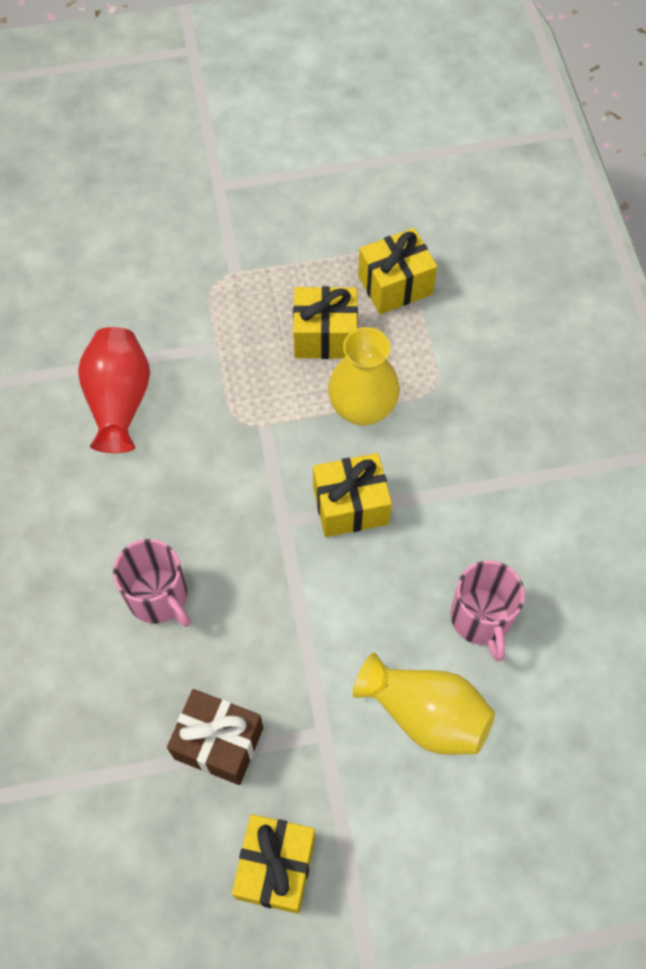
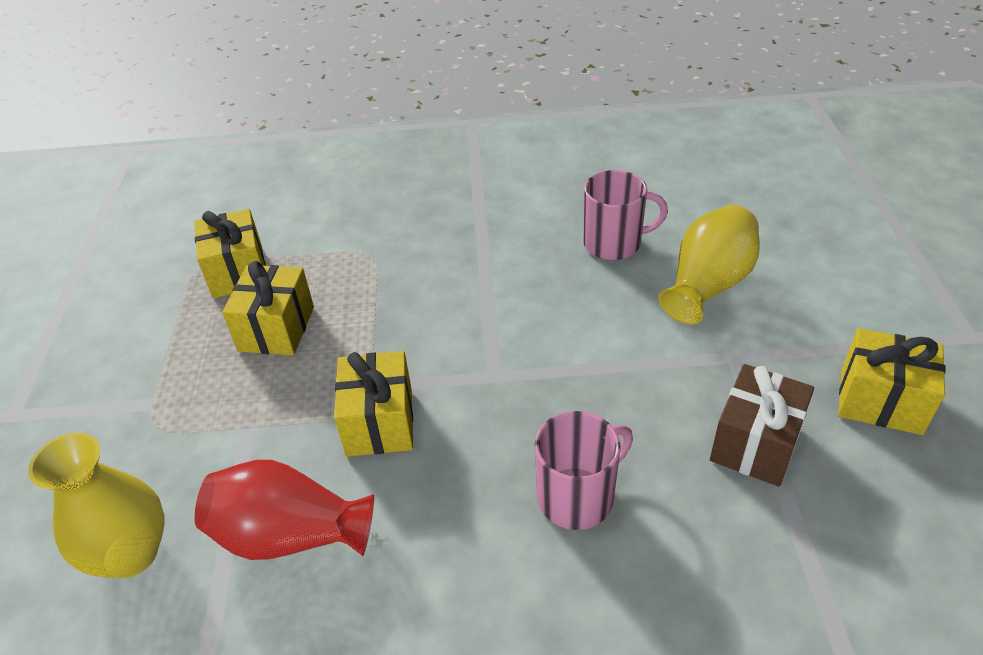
camera: 80 degrees left, 20 degrees down
yellow gift [313,453,392,537] -> yellow gift moved to [334,351,413,457]
yellow vase [328,327,400,426] -> yellow vase moved to [28,432,164,578]

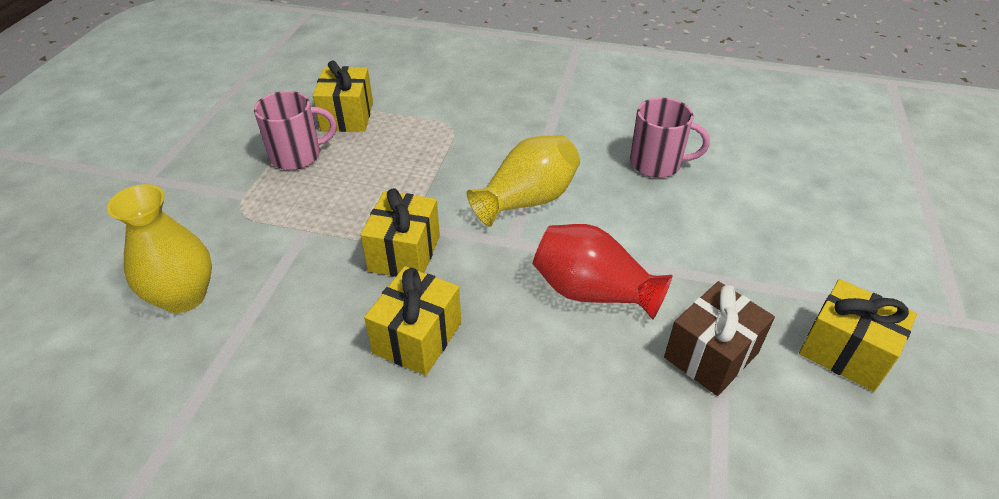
camera: 15 degrees right, 0 degrees up
red vase [195,460,374,560] -> red vase moved to [533,224,673,320]
yellow gift [222,261,314,355] -> yellow gift moved to [364,266,461,376]
pink mug [535,411,633,530] -> pink mug moved to [254,91,337,170]
yellow vase [658,205,760,325] -> yellow vase moved to [467,135,580,227]

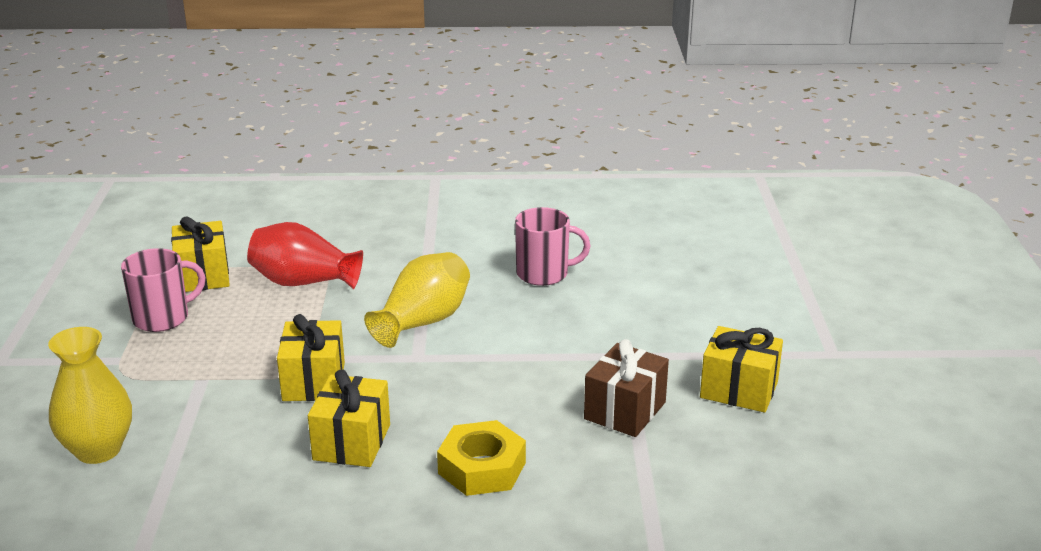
camera: 15 degrees left, 15 degrees down
red vase [533,224,673,320] -> red vase moved to [247,222,363,289]
none -> yellow nut [437,420,526,496]

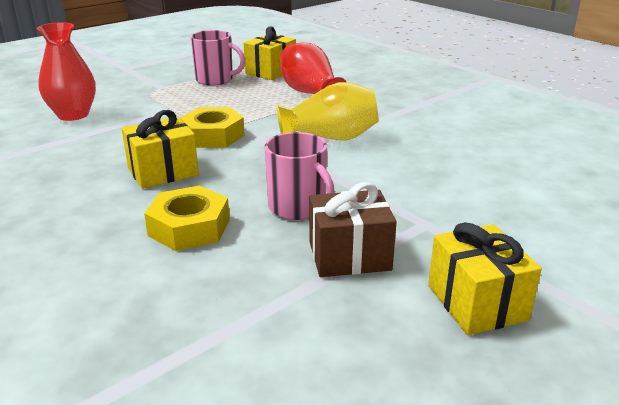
camera: 50 degrees right, 0 degrees up
yellow vase [48,327,132,464] -> red vase [37,22,96,121]
yellow gift [277,314,345,401] -> yellow nut [180,107,245,148]
pink mug [515,207,591,286] -> pink mug moved to [265,132,335,220]

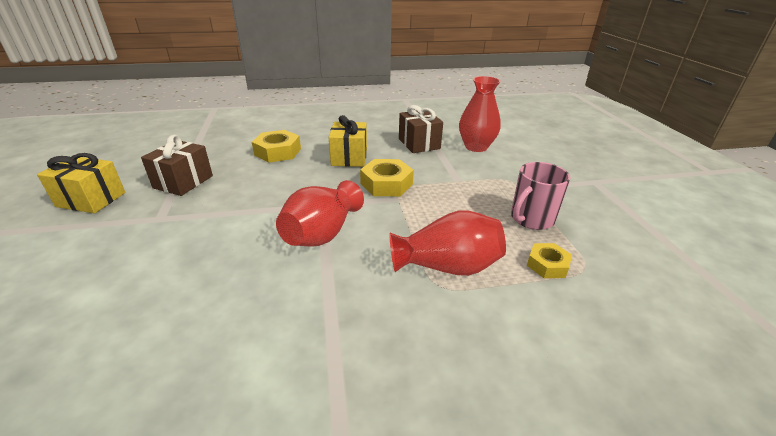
camera: 120 degrees right, 5 degrees up
yellow gift [244,26,296,80] -> yellow nut [527,243,572,278]
pink mug [265,132,335,220] -> none
yellow vase [277,82,379,140] -> red vase [276,180,364,247]
none -> brown gift [399,105,443,153]

